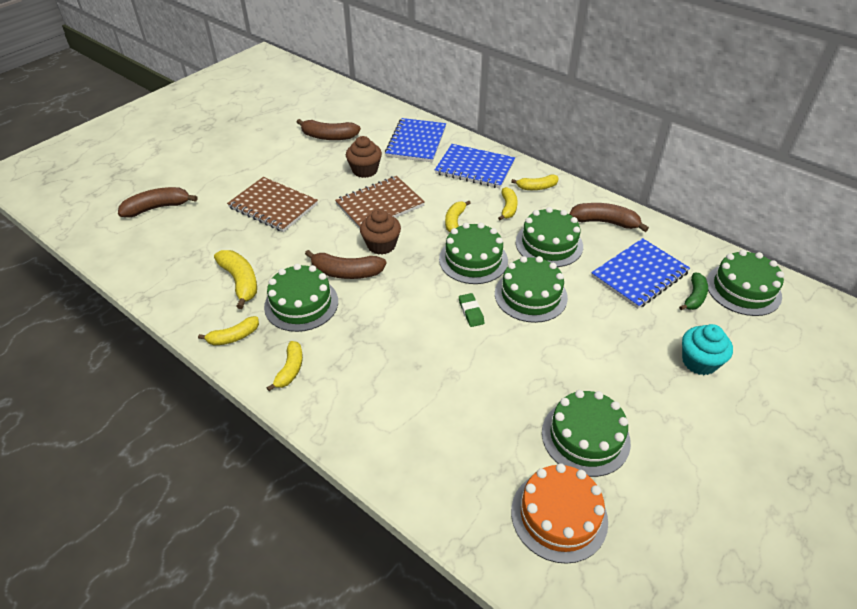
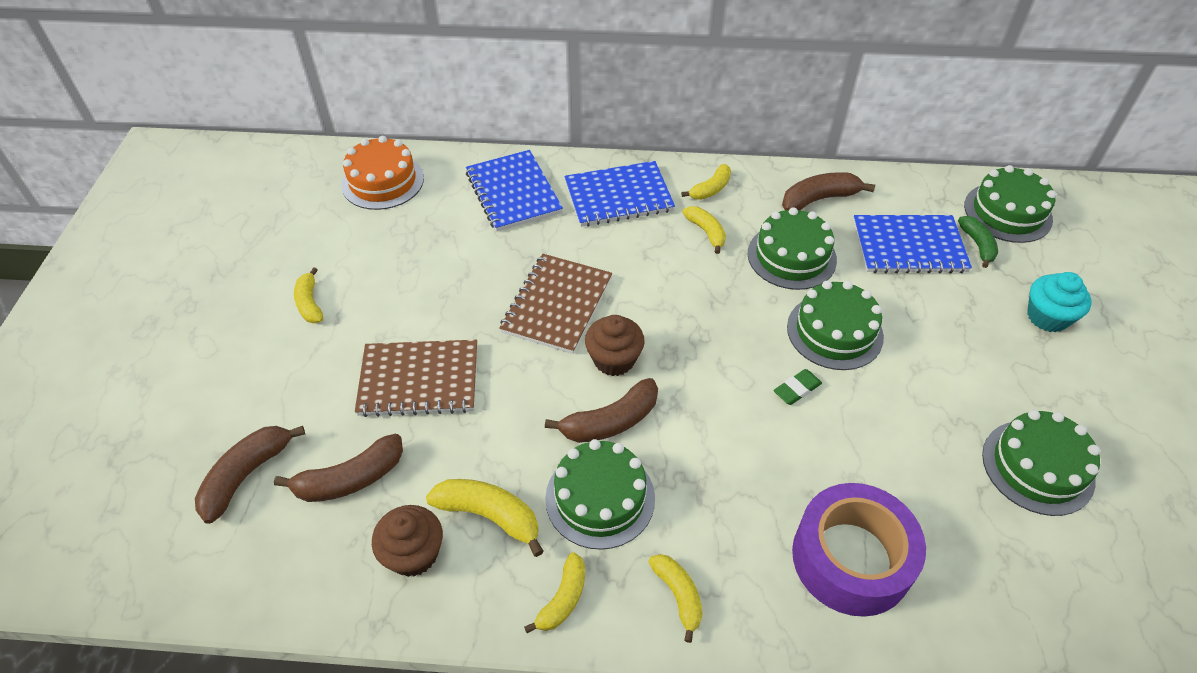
camera: 35 degrees left, 5 degrees up
brown banana [297,119,361,140] -> brown banana moved to [274,434,403,502]
brown cupcake [346,136,382,178] -> brown cupcake moved to [372,505,443,577]
green cake [439,223,508,284] -> none
yellow banana [445,201,471,232] -> yellow banana moved to [294,267,323,323]
green eraser [459,293,484,327] -> green eraser turned 75 degrees counterclockwise [774,369,822,405]
orange cake [511,463,608,564] -> orange cake moved to [341,136,424,210]
blue notebook [591,238,690,309] -> blue notebook turned 75 degrees clockwise [853,215,972,273]
none -> purple tape [792,483,926,617]

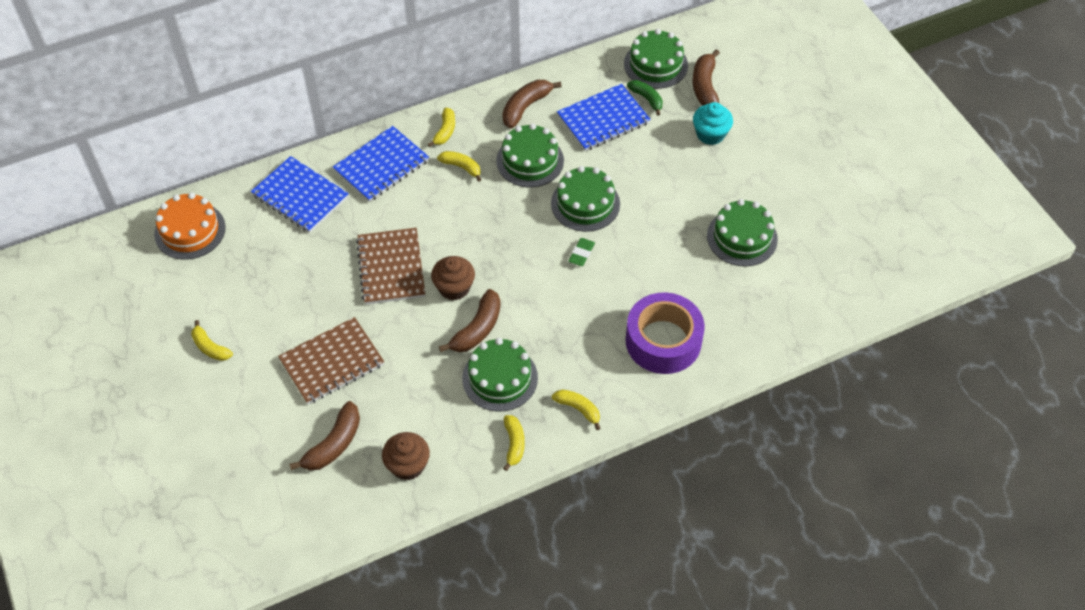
camera: 30 degrees left, 5 degrees up
brown banana [195,426,305,524] -> brown banana moved to [693,49,720,106]
yellow banana [426,479,544,557] -> none

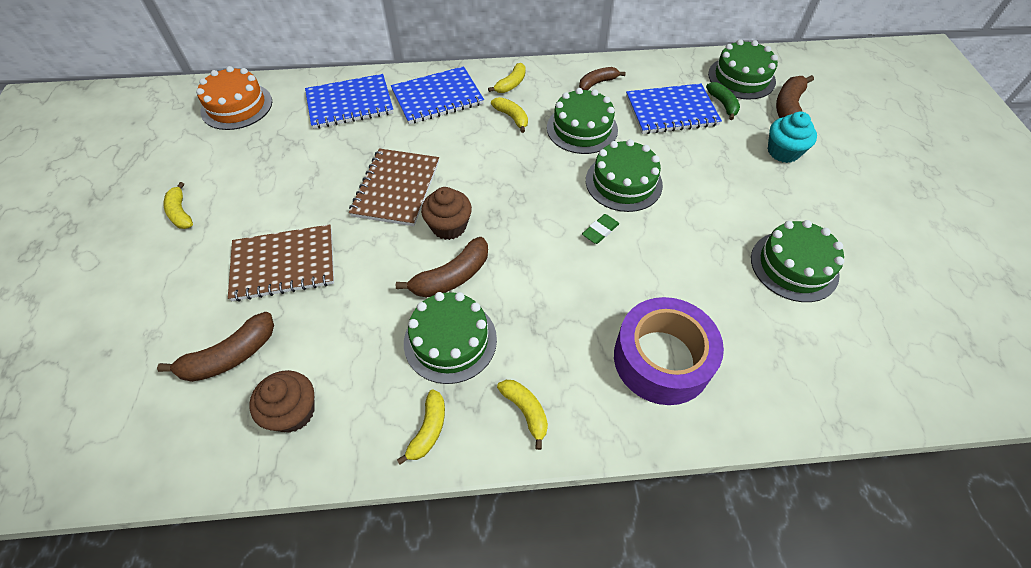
camera: 20 degrees right, 0 degrees up
blue notebook [251,156,349,233] -> blue notebook turned 75 degrees counterclockwise [305,74,394,129]
brown banana [502,80,562,129] -> brown banana [579,67,626,90], size x0.66

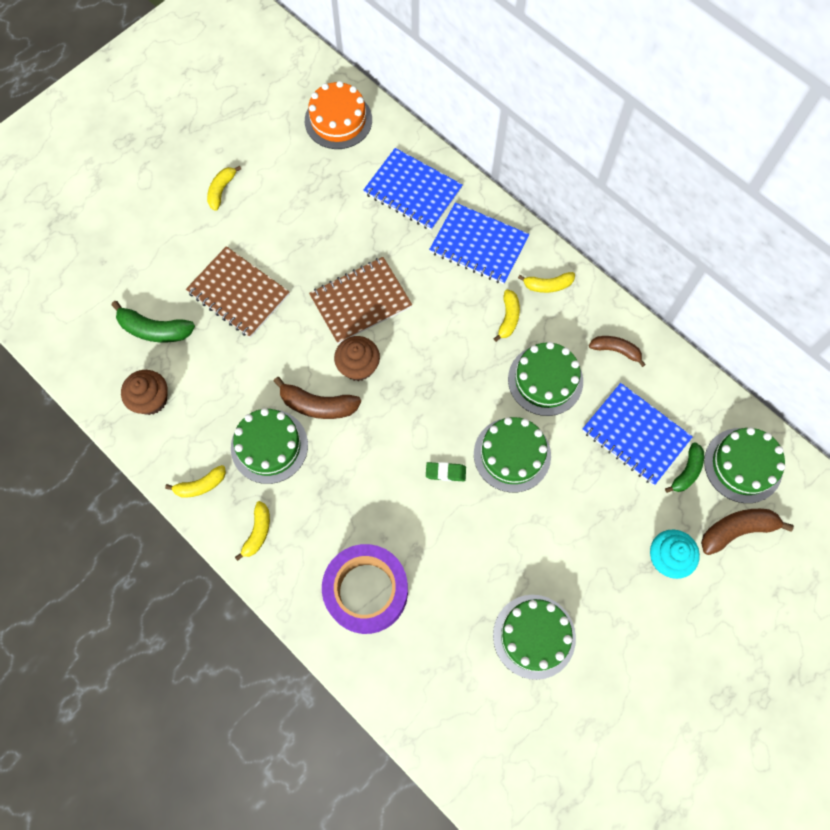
camera: 50 degrees right, 15 degrees up
brown banana [157,312,274,382] -> green banana [112,301,195,343]

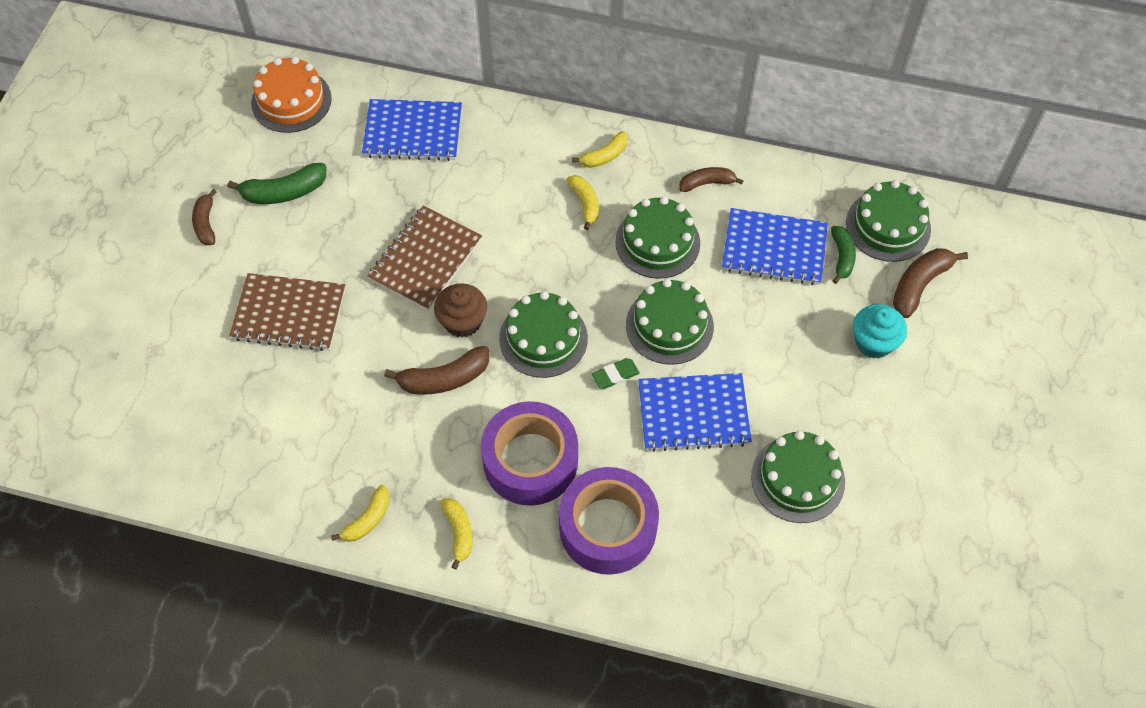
camera: 30 degrees left, 10 degrees down
green banana [112,301,195,343] -> green banana moved to [228,163,326,204]
brown cupcake [121,370,167,415] -> none
yellow banana [207,166,241,211] -> brown banana [192,189,217,245]
green cake [231,408,308,484] -> green cake moved to [499,291,588,378]
blue notebook [429,202,529,284] -> blue notebook moved to [638,373,752,452]
none -> purple tape [481,401,578,506]

